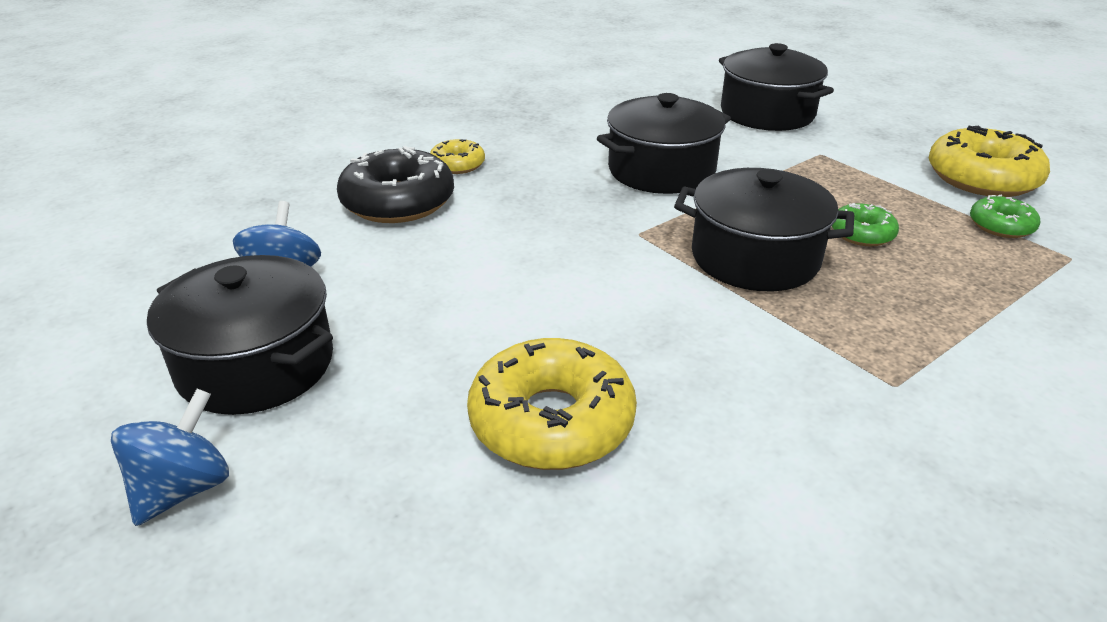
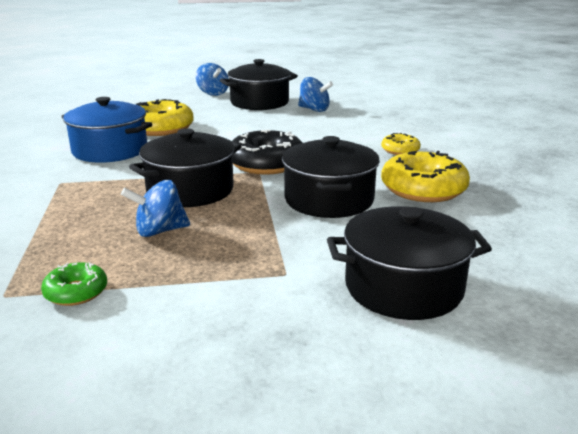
camera: 120 degrees right, 10 degrees down
black donut [337,146,454,223] -> black donut moved to [232,129,303,175]
green donut [832,203,899,246] -> blue spinning top [121,180,190,237]
yellow donut [929,125,1050,197] -> yellow donut moved to [381,151,470,202]
none -> blue pot [61,97,152,163]

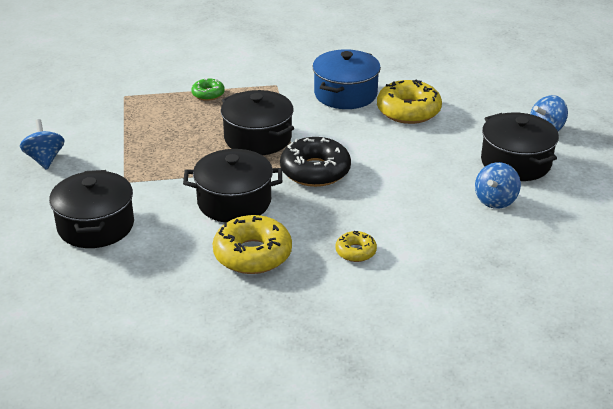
camera: 90 degrees right, 10 degrees up
green donut [41,262,107,306] -> green donut moved to [191,78,225,101]
blue spinning top [121,180,190,237] -> blue spinning top moved to [20,119,65,170]

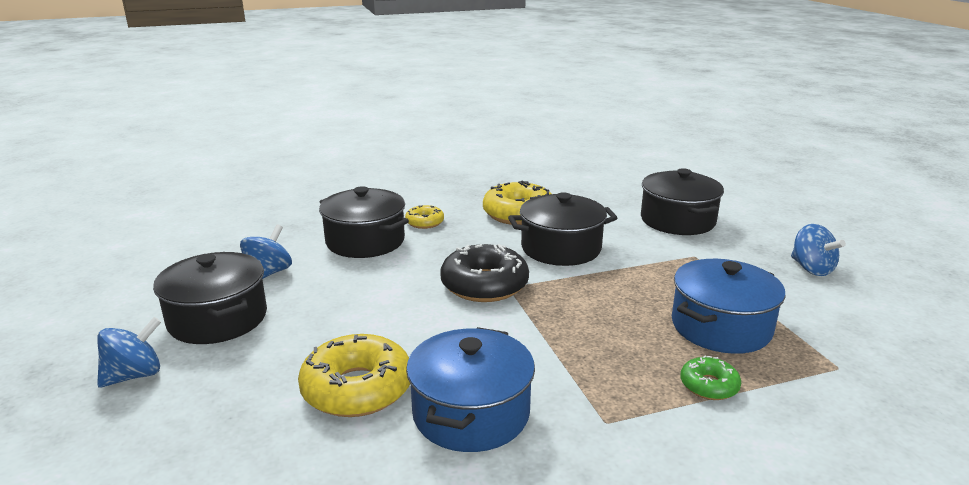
camera: 170 degrees right, 10 degrees down
black pot [221,90,294,155] -> black pot moved to [319,186,409,258]
none -> blue pot [672,259,785,354]

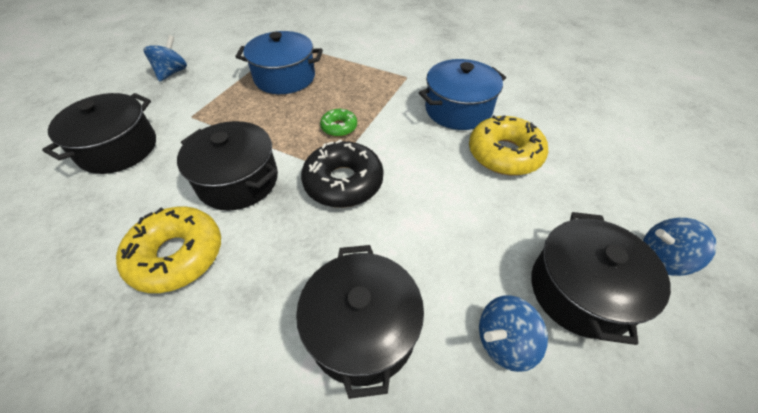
camera: 135 degrees left, 25 degrees up
yellow donut [405,205,444,229] -> none
green donut [680,355,741,400] -> green donut moved to [320,109,357,137]

